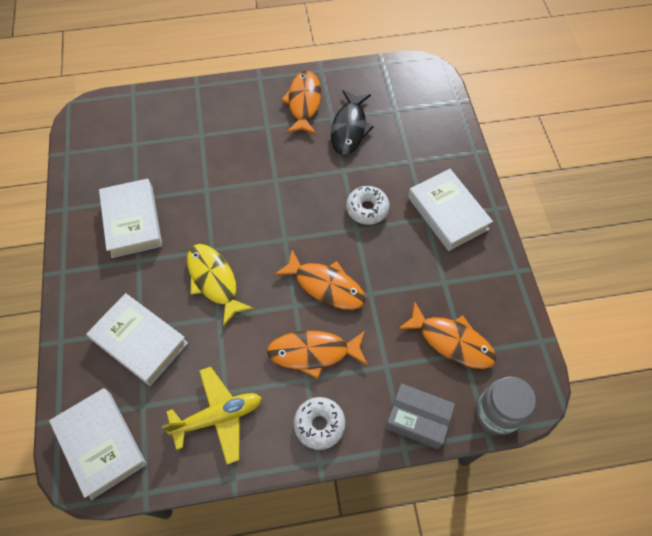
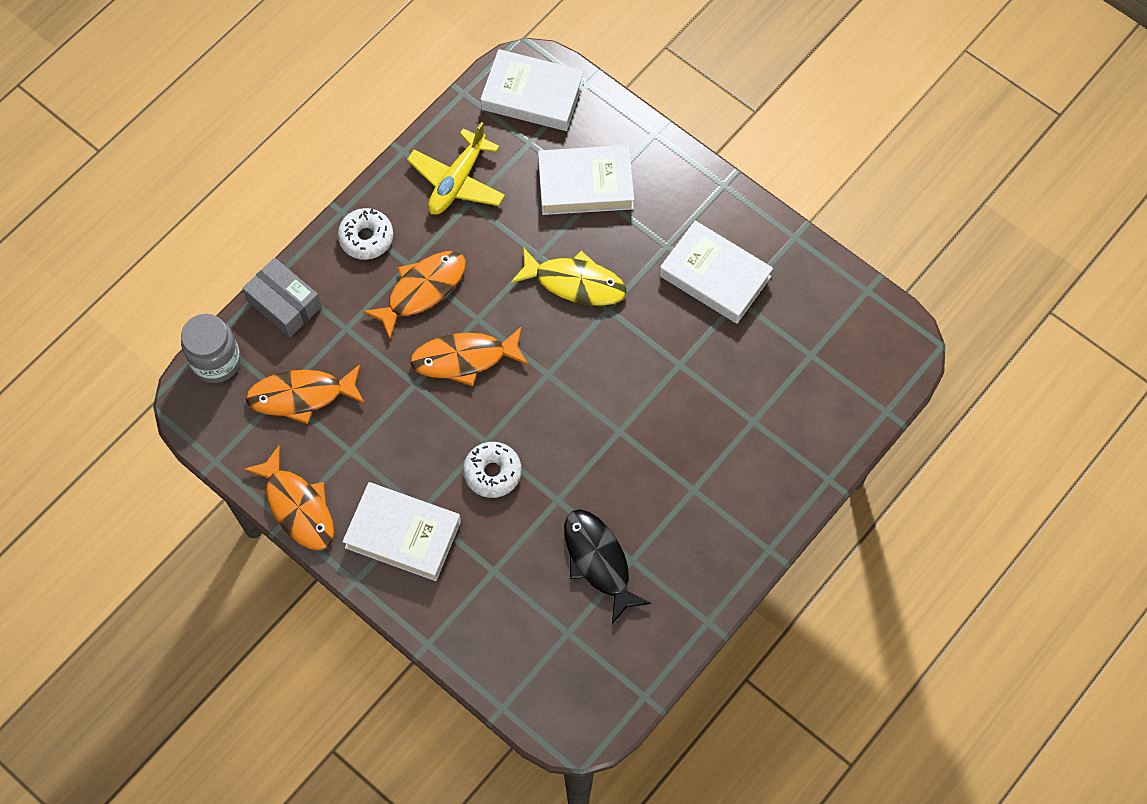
camera: 140 degrees right, 5 degrees up
orange fish [281,71,321,134] -> orange fish moved to [243,445,334,550]
grey box [385,383,455,449] -> grey box turned 60 degrees clockwise [242,258,322,337]

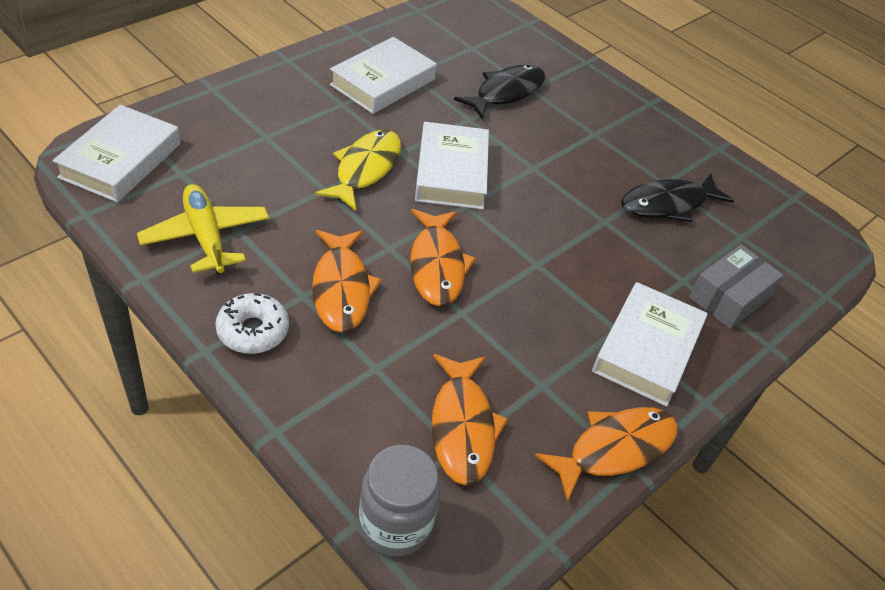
camera: 90 degrees left, 20 degrees down
grey box [242,258,322,337] -> grey box moved to [689,245,783,329]
orange fish [363,251,466,339] -> orange fish turned 150 degrees counterclockwise [312,230,382,333]
yellow plane [407,122,505,215] -> yellow plane turned 150 degrees counterclockwise [137,184,269,274]
white donut [463,442,522,498] -> none
white book [538,145,634,215] -> white book moved to [415,122,489,210]
none -> black fish [454,65,545,120]

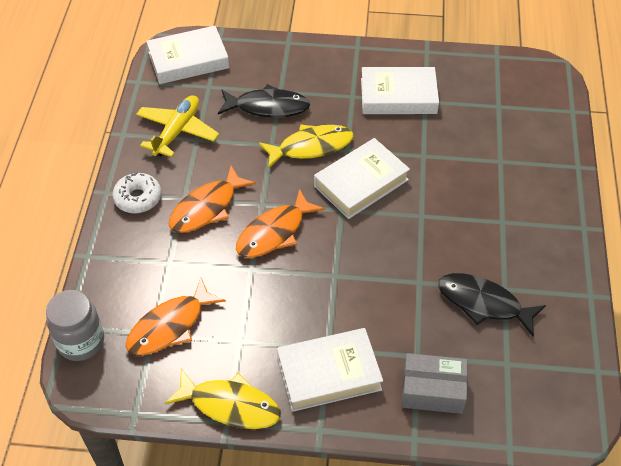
camera: 55 degrees right, 5 degrees up
black fish [454,65,545,120] -> black fish moved to [218,84,310,118]
orange fish [535,407,678,502] -> yellow fish [165,368,281,429]

